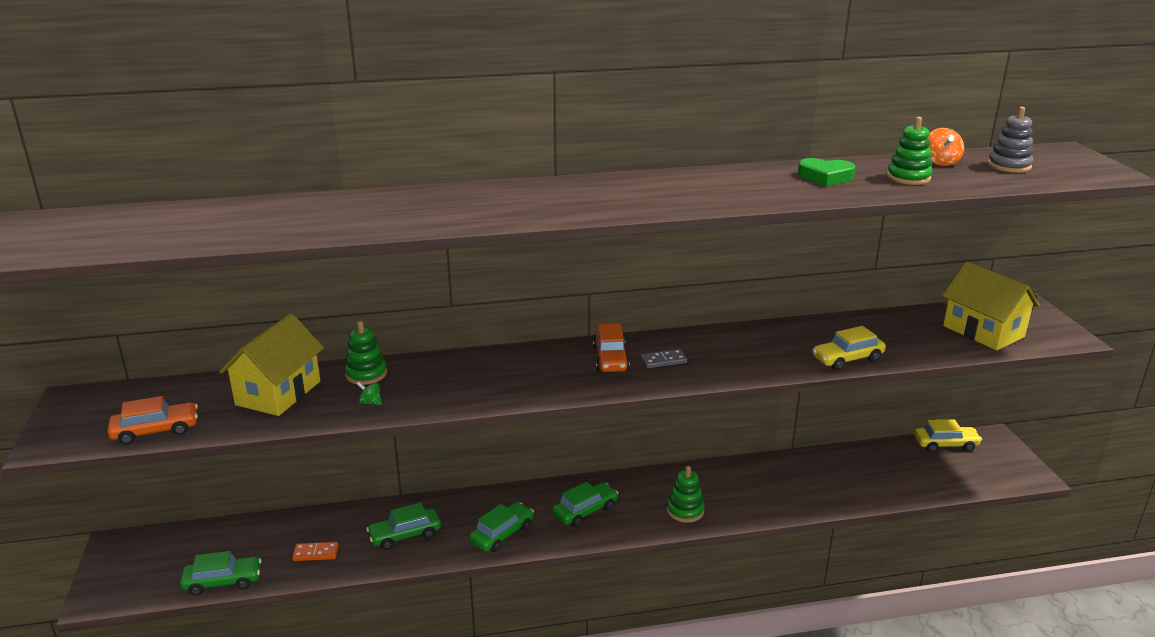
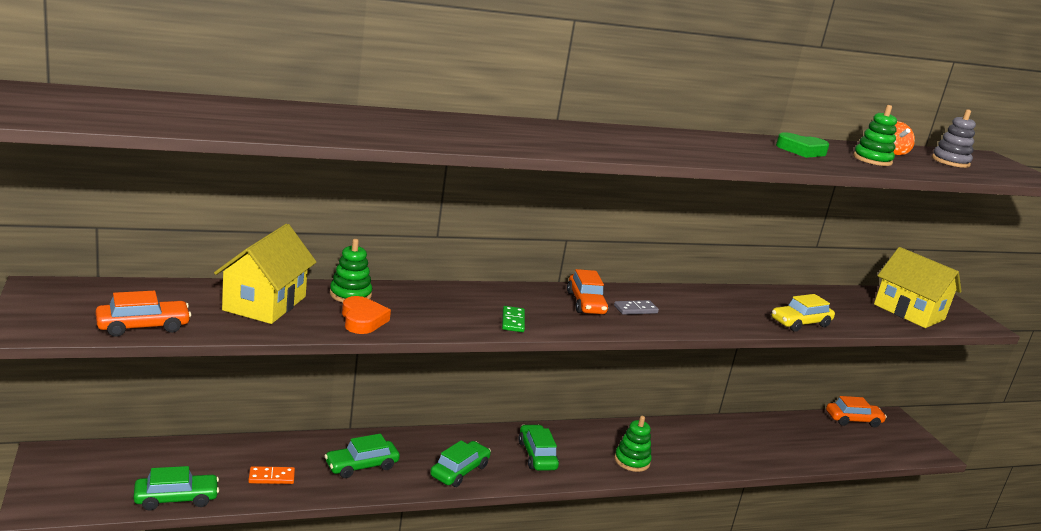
camera: 10 degrees left, 5 degrees down
green spinning top [357,382,382,405] -> orange heart [342,296,391,334]
green car [552,482,618,527] -> green car turned 60 degrees counterclockwise [518,425,559,471]
yellow car [914,420,982,452] -> orange car [826,396,887,427]
none -> green domino [502,306,525,332]

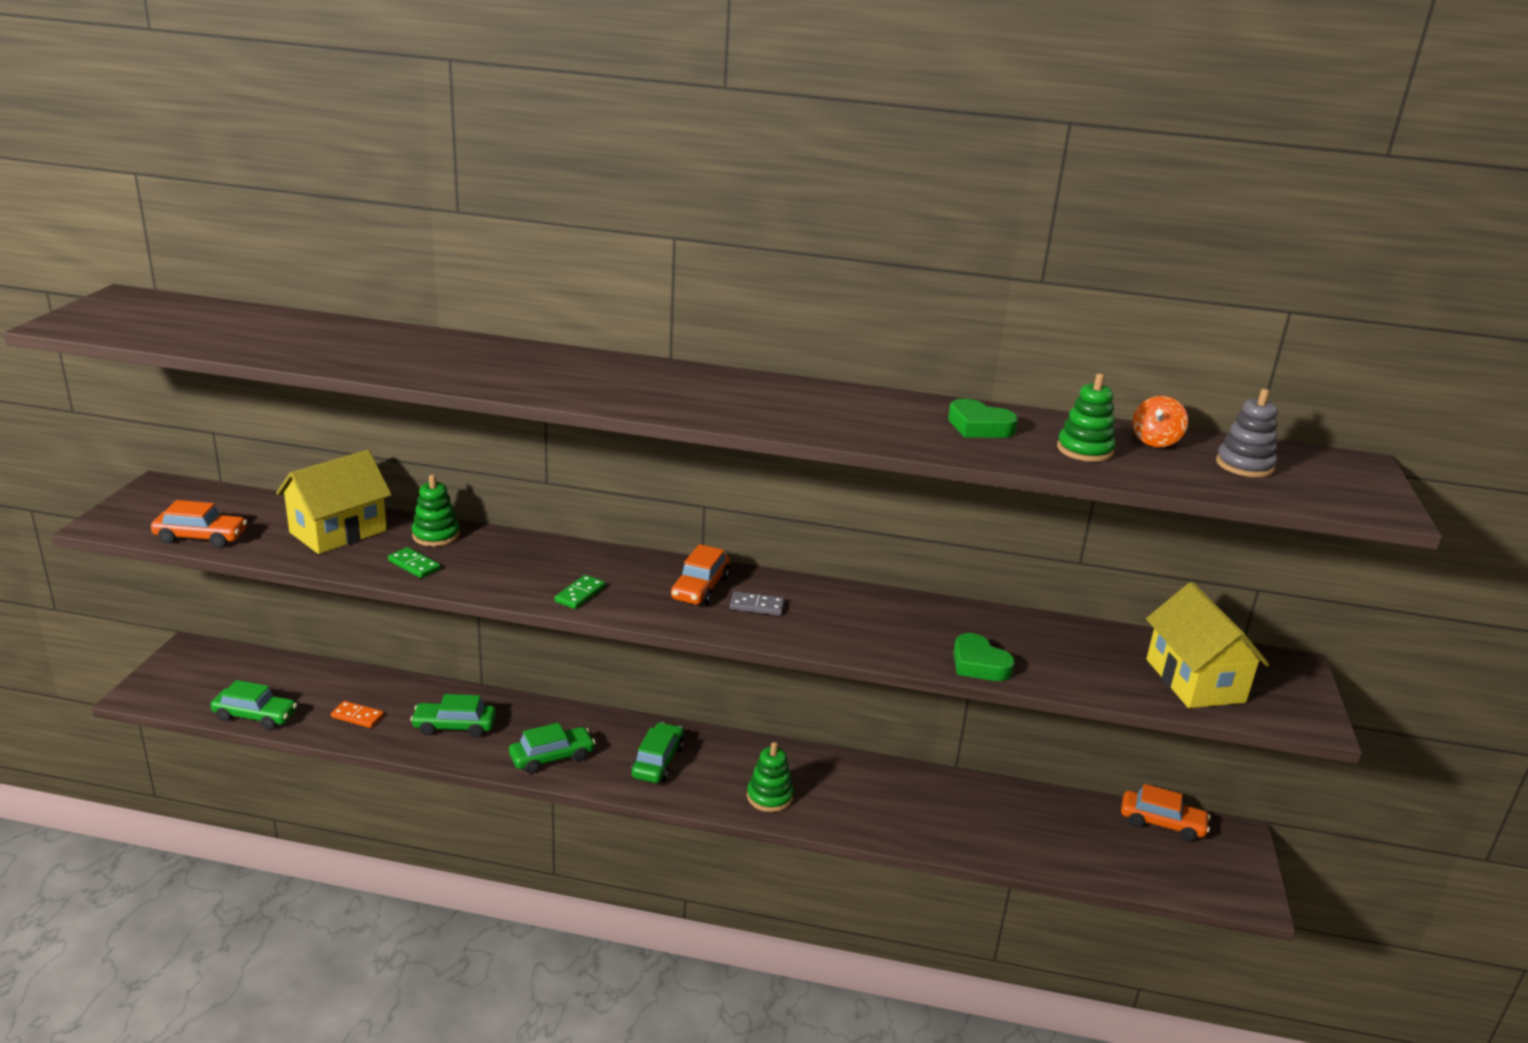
camera: 30 degrees right, 5 degrees up
orange heart [342,296,391,334] -> green domino [388,547,441,578]
yellow car [772,294,835,332] -> green heart [953,633,1015,681]

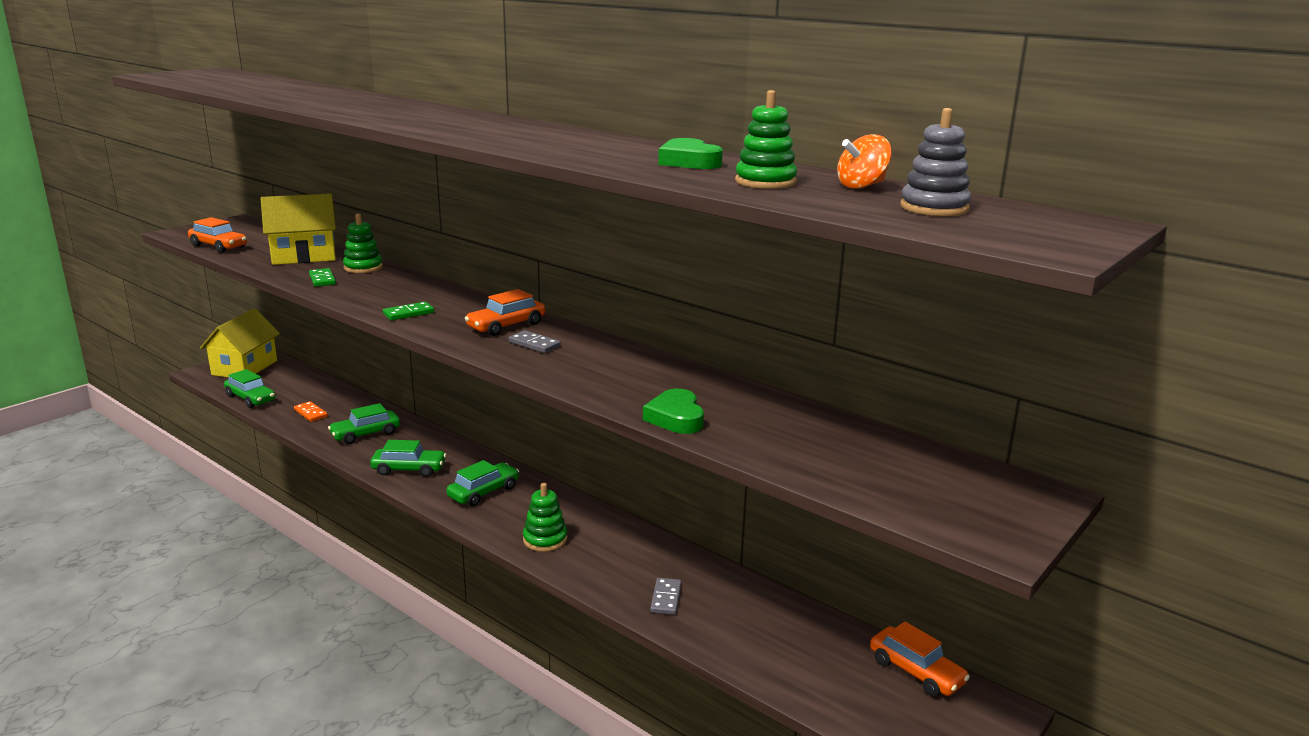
camera: 30 degrees right, 5 degrees down
green car [410,694,496,737] -> green car turned 60 degrees counterclockwise [328,403,400,444]
yellow house [1146,582,1270,708] -> yellow house moved to [200,308,280,378]
none -> grey domino [650,578,682,615]

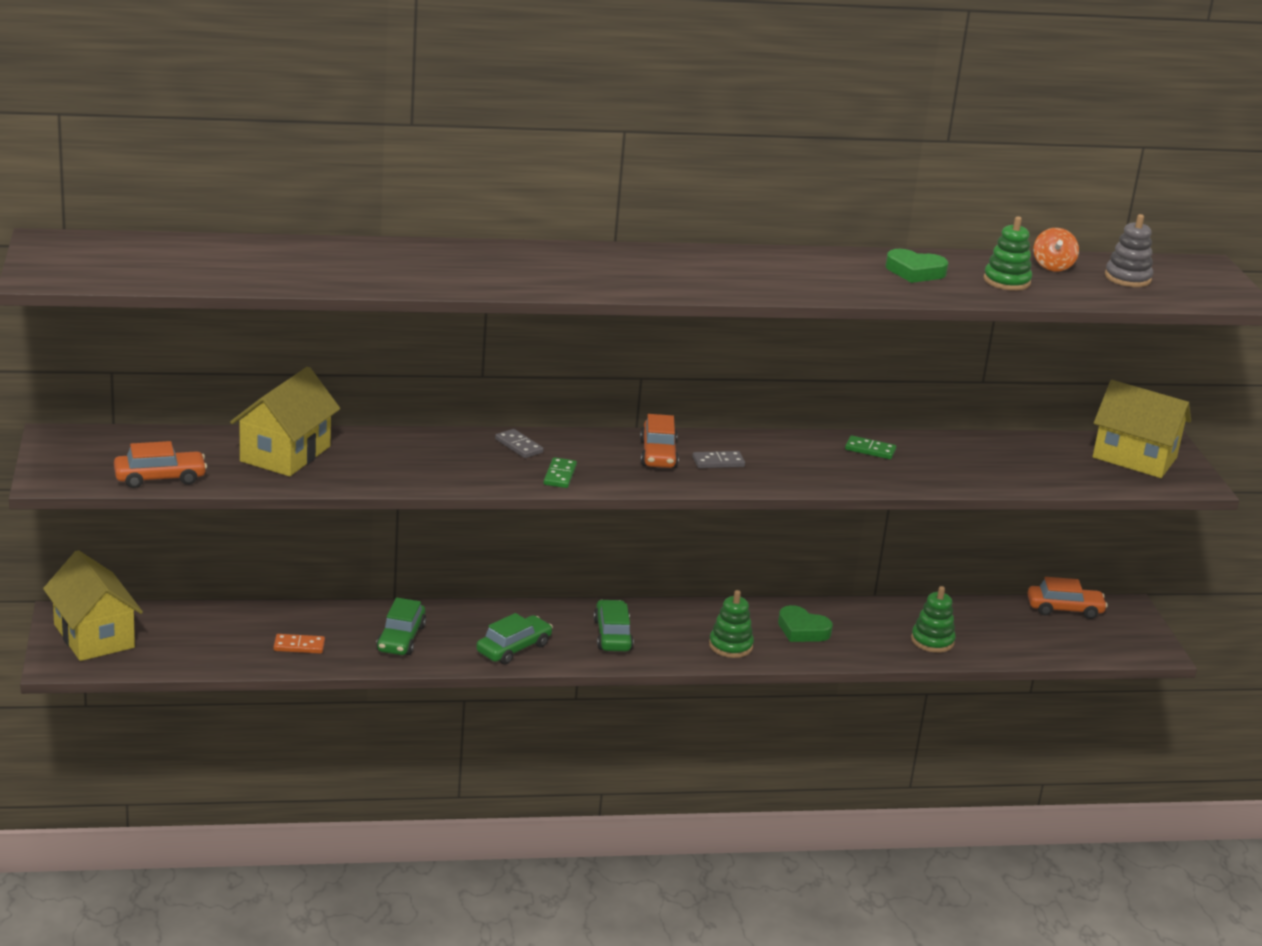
camera: 50 degrees left, 5 degrees up
green car [224,369,275,408] -> none
green domino [309,268,336,287] -> green domino moved to [845,436,896,459]
green stacking toy [343,214,383,273] -> green stacking toy moved to [911,586,956,653]
green heart [643,389,704,434] -> green heart moved to [778,605,833,642]
grey domino [650,578,682,615] -> grey domino moved to [495,429,543,458]
none -> yellow house [1093,380,1191,478]

